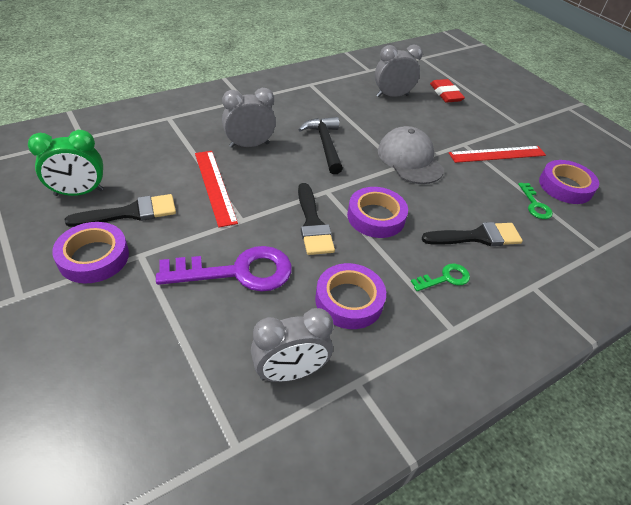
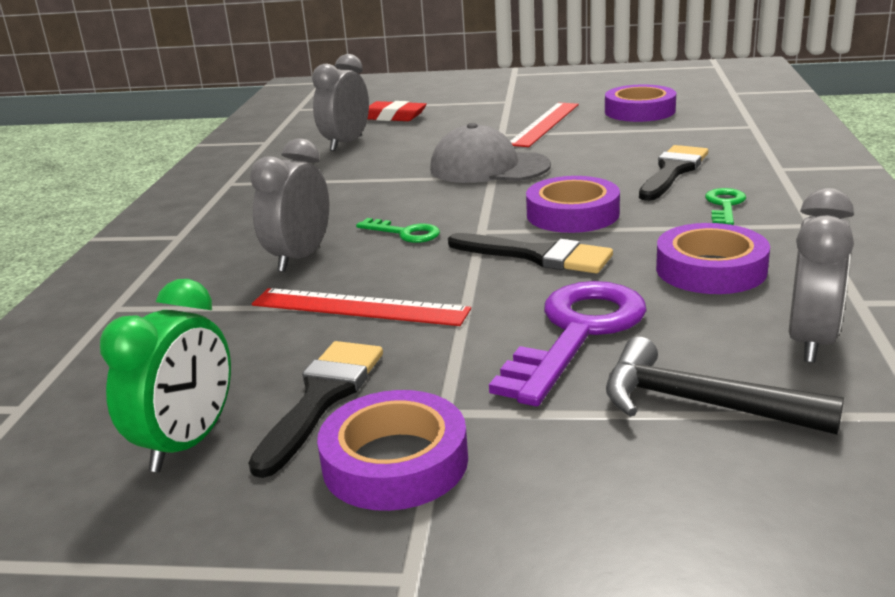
camera: 45 degrees left, 20 degrees down
black hammer [298,117,343,174] -> black hammer moved to [606,337,844,435]
green key [518,183,553,219] -> green key moved to [356,218,440,243]

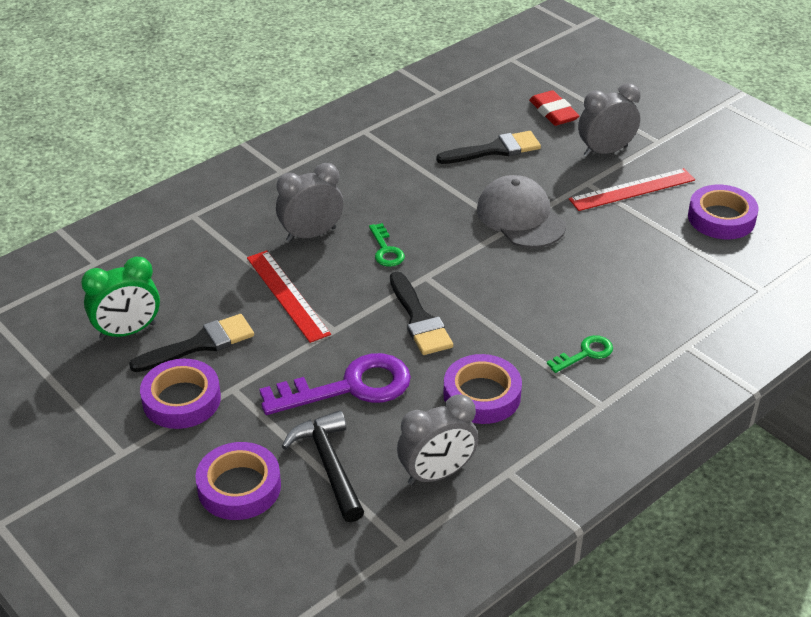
camera: 40 degrees right, 15 degrees up
grey clock [312,54,369,151] -> grey clock moved to [578,83,640,157]
purple tape [526,176,620,233] -> purple tape moved to [195,442,281,520]
black brush [639,145,708,201] -> black brush moved to [436,131,541,164]

